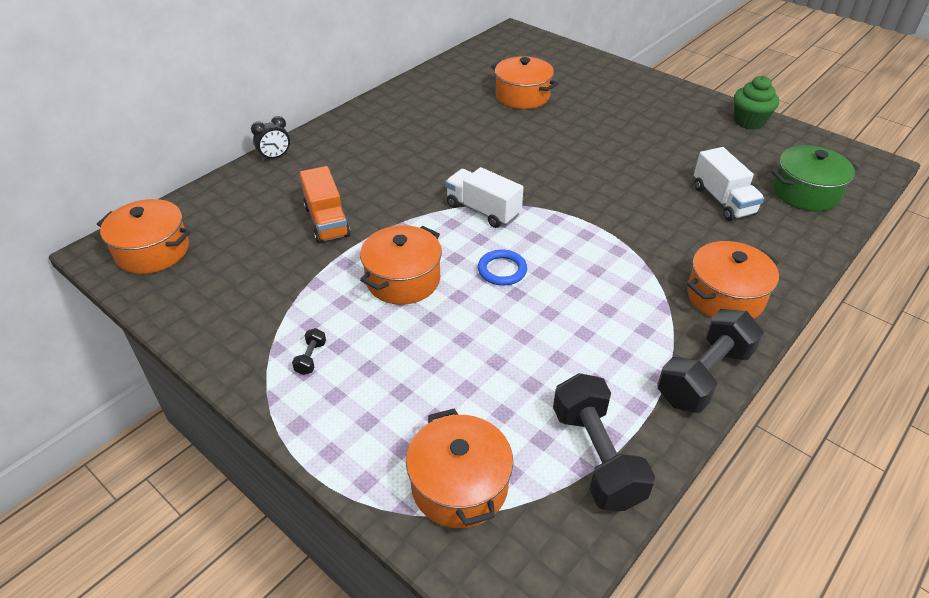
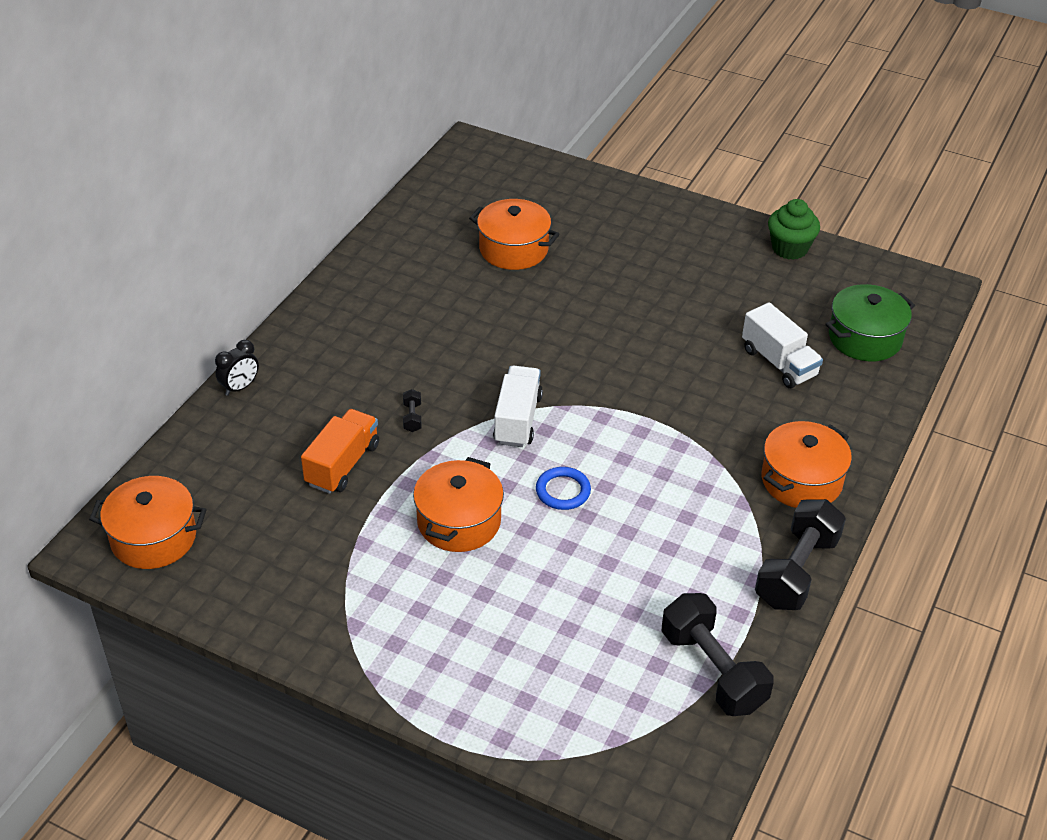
camera: 15 degrees left, 0 degrees up
black dumbbell [292,328,326,375] -> black dumbbell moved to [403,389,422,432]
orange truck [300,166,351,244] -> orange truck turned 120 degrees counterclockwise [301,409,379,494]
orange pot [406,408,513,528] -> none
white truck [445,167,524,228] -> white truck turned 75 degrees clockwise [493,366,543,447]

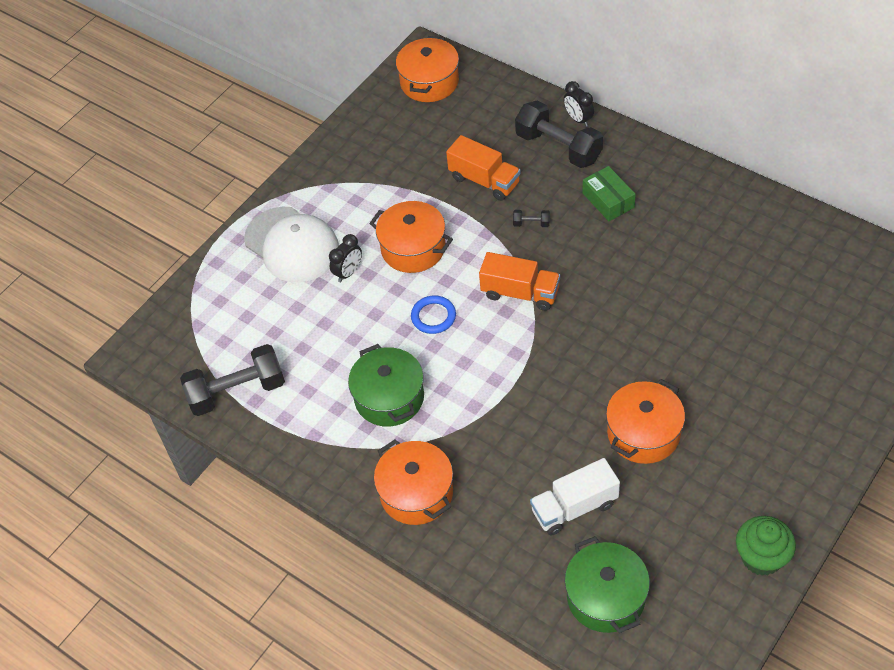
camera: 105 degrees right, 10 degrees up
orange pot [469,199,560,270] -> orange pot moved to [606,379,685,464]
white truck [493,366,543,447] -> orange truck [479,252,560,311]
black dumbbell [755,499,846,610] -> black dumbbell moved to [515,101,603,168]
none -> white cap [244,207,339,282]
none -> black clock [329,234,362,282]
none -> green pot [348,344,424,427]
none -> green box [583,166,636,221]

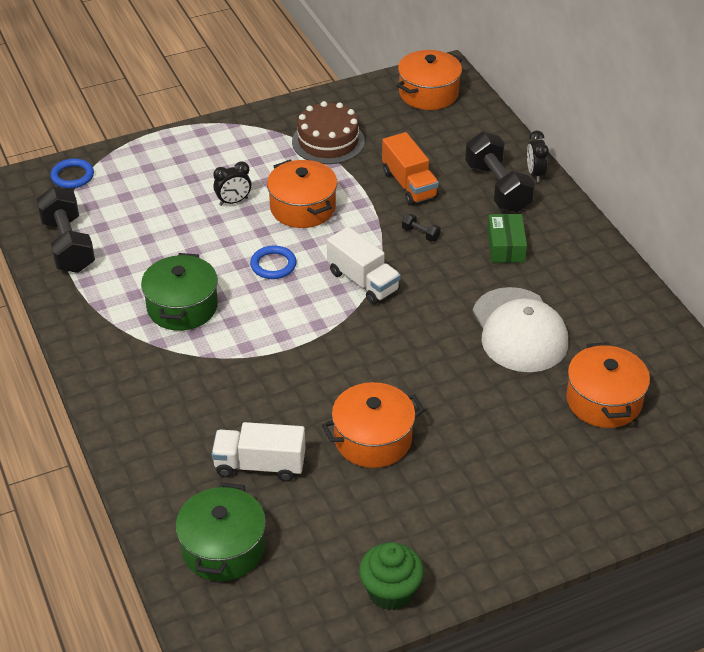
camera: 25 degrees right, 10 degrees down
black dumbbell [180,344,285,416] -> black dumbbell turned 60 degrees clockwise [36,187,95,273]
white cap [244,207,339,282] -> white cap moved to [473,287,568,372]
orange pot [374,440,453,525] -> orange pot moved to [566,342,650,428]
orange truck [479,252,560,311] -> white truck [327,227,401,304]
none -> blue ring [50,159,94,188]
none -> brown cake [292,101,365,164]

